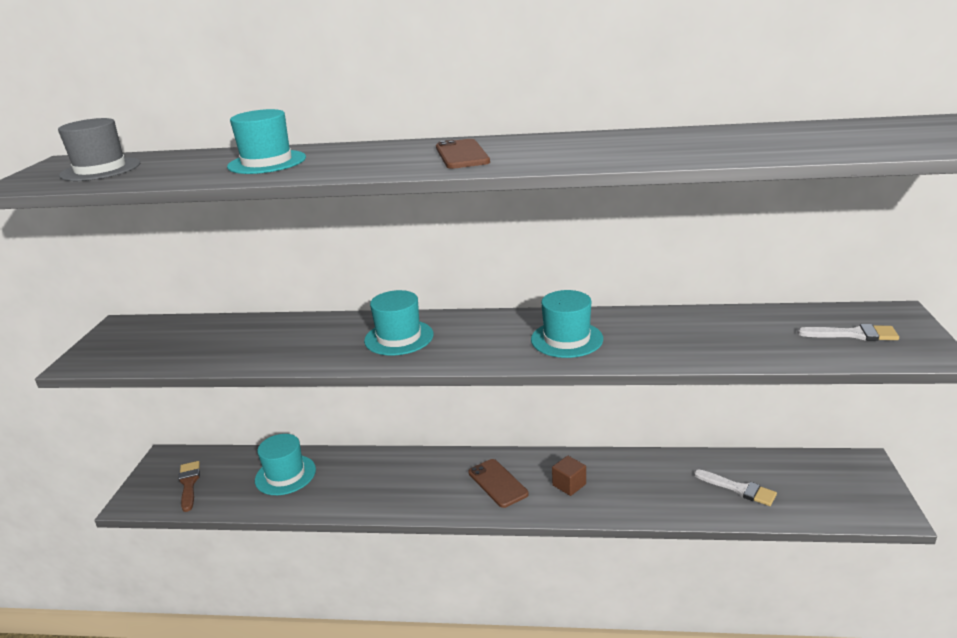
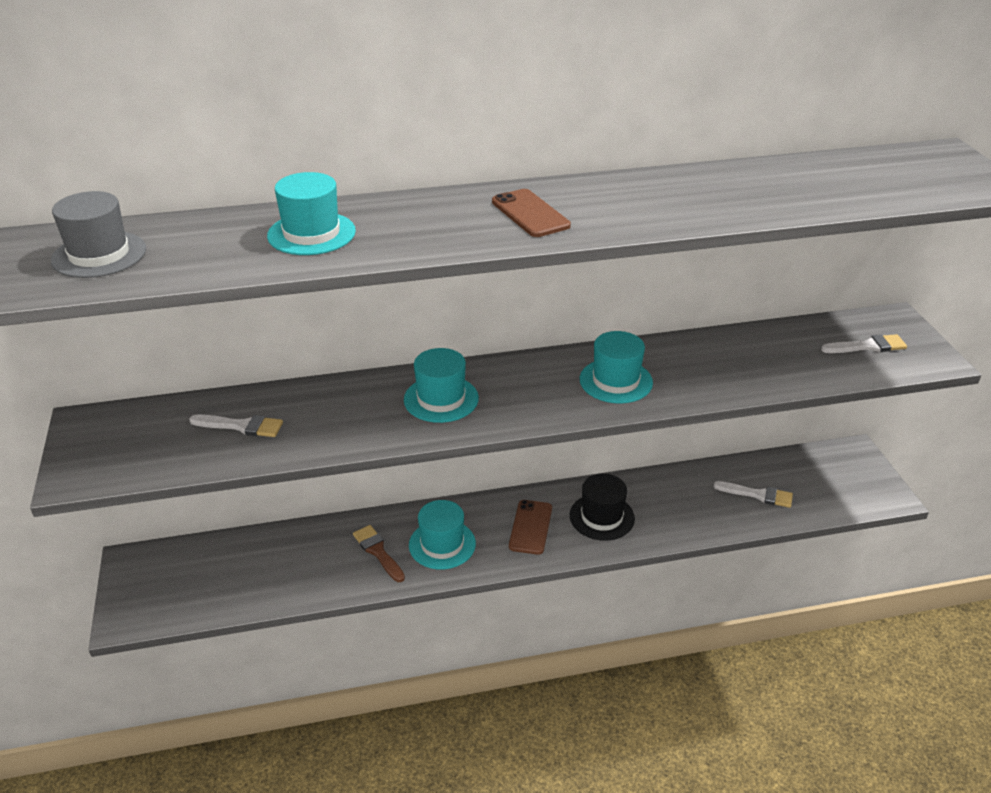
camera: 20 degrees left, 10 degrees up
brown brush [178,461,200,512] -> brown brush moved to [353,525,405,582]
turquoise hat [255,434,316,495] -> turquoise hat moved to [409,500,476,570]
brown phone [468,459,529,508] -> brown phone turned 60 degrees clockwise [509,500,552,555]
brown cube [552,456,586,496] -> black hat [570,474,635,541]
none -> white brush [189,414,283,437]

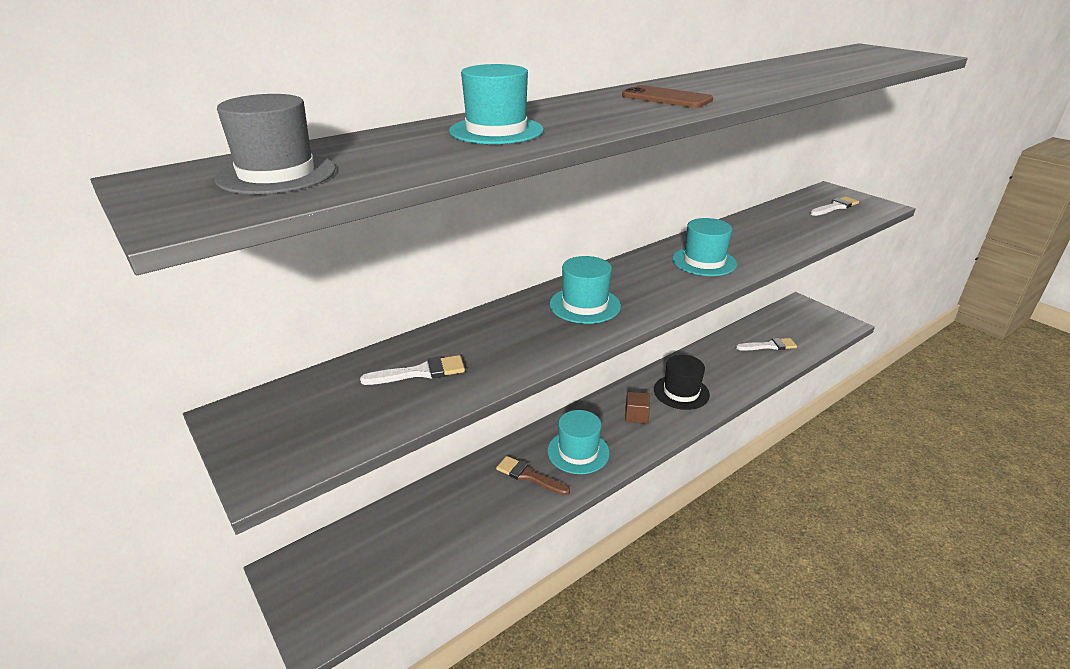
camera: 25 degrees left, 5 degrees down
brown phone [509,500,552,555] -> brown cube [625,392,650,424]

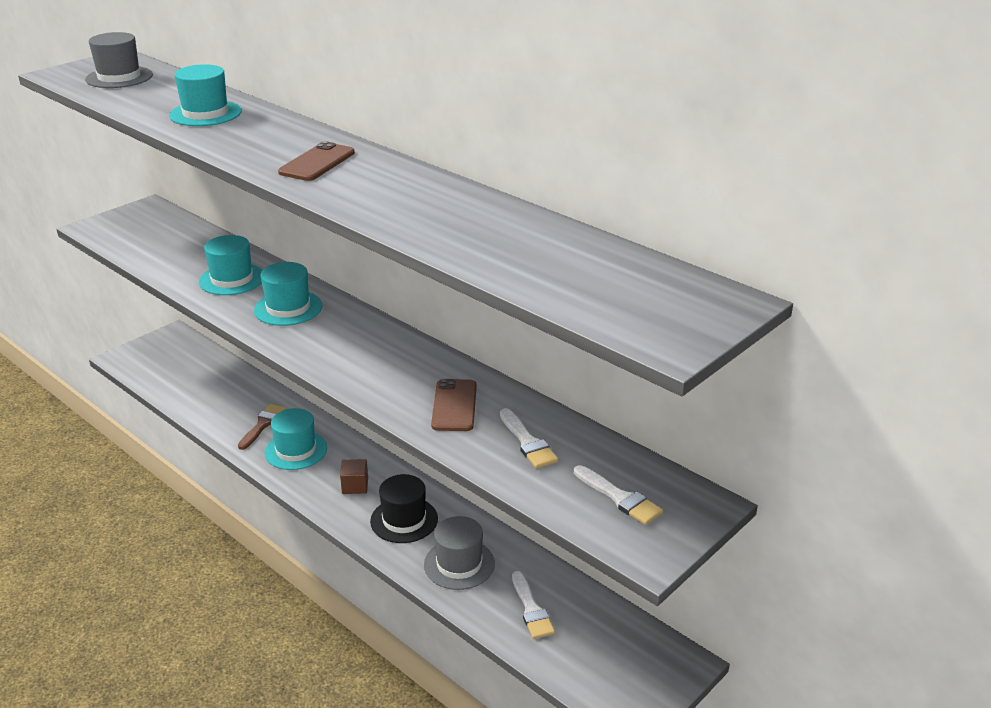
camera: 80 degrees right, 0 degrees up
white brush [360,355,465,385] -> white brush moved to [500,408,558,468]
turquoise hat [672,218,737,276] -> turquoise hat moved to [199,235,262,295]
none -> grey hat [424,516,495,590]
none -> brown phone [431,379,477,431]

